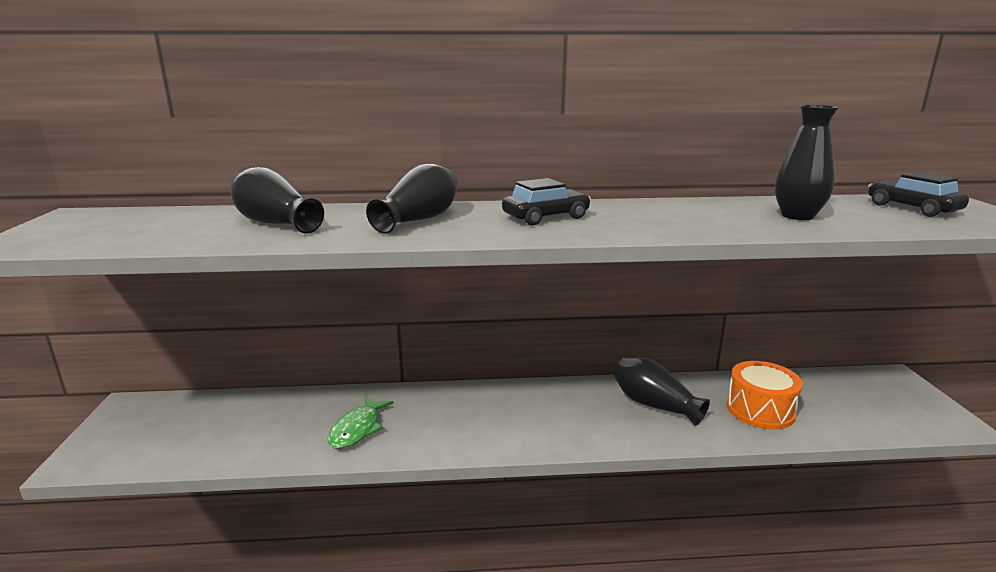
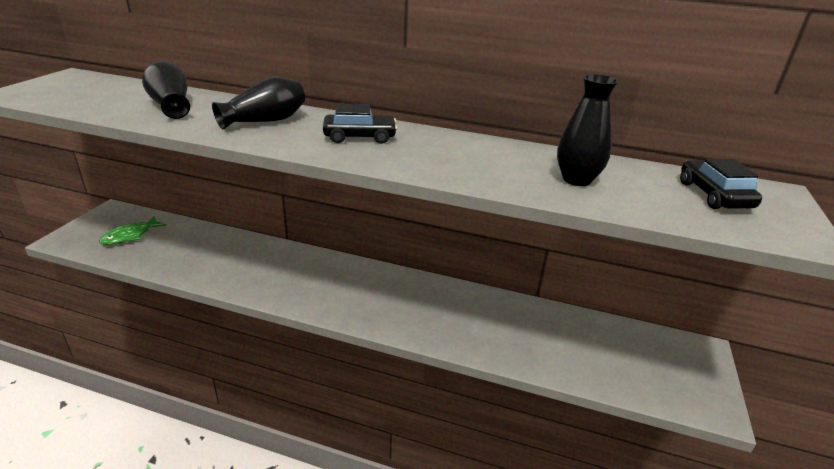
camera: 20 degrees right, 10 degrees up
green fish [327,396,394,449] -> green fish moved to [99,216,167,245]
black vase [614,357,710,426] -> none
orange drum [726,361,803,429] -> none

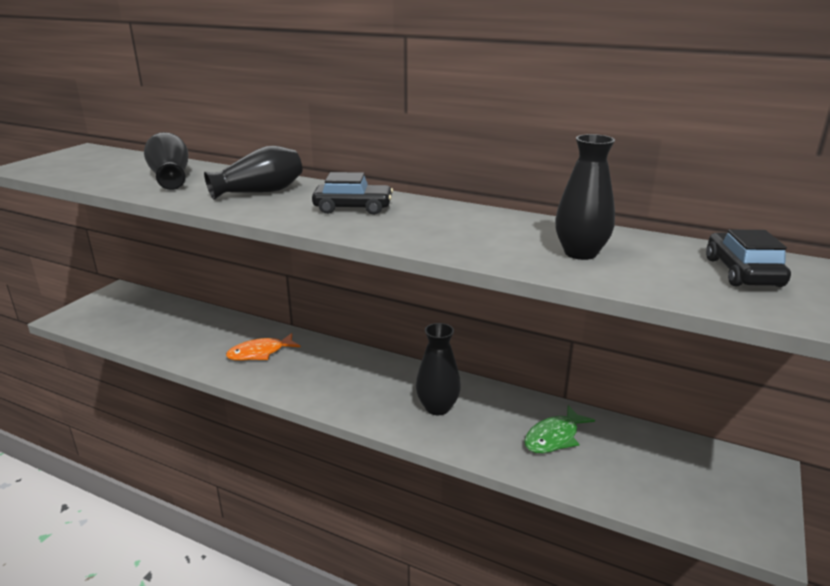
camera: 10 degrees right, 5 degrees down
green fish [99,216,167,245] -> green fish moved to [524,405,595,453]
none -> orange fish [226,333,301,361]
none -> black vase [416,323,461,415]

